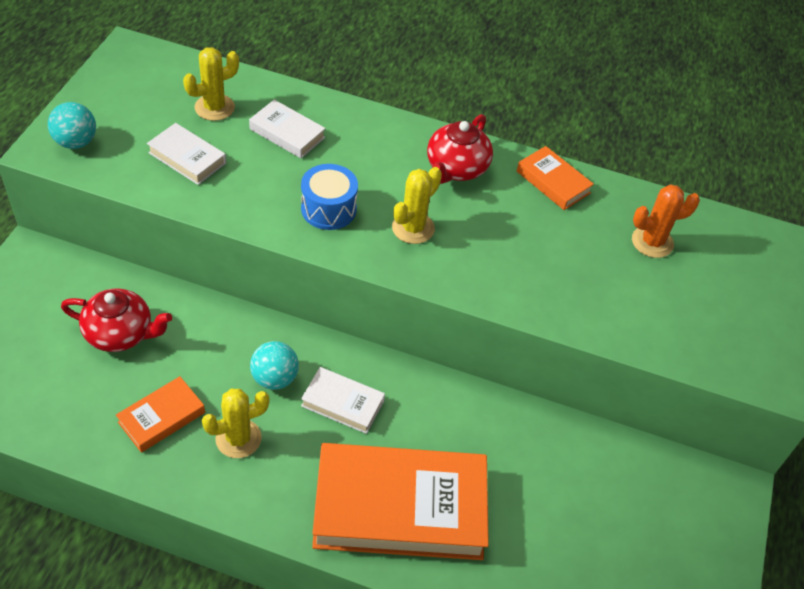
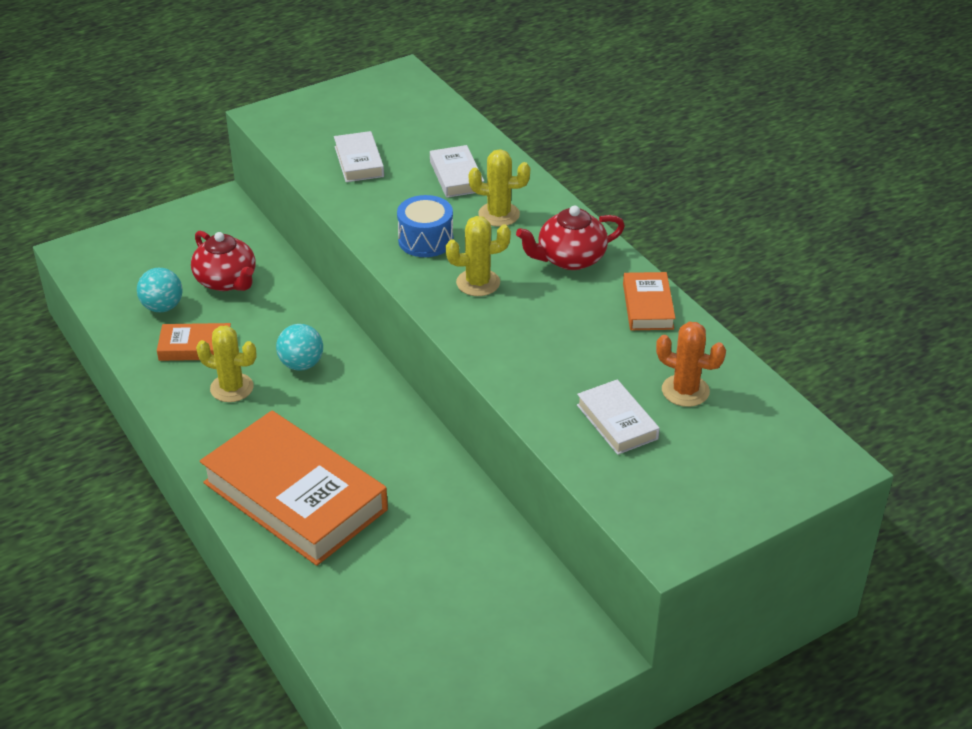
camera: 45 degrees right, 10 degrees down
turquoise ball [48,102,96,149] -> turquoise ball moved to [137,268,183,312]
yellow cactus [183,47,239,121] -> yellow cactus moved to [469,149,530,227]
white book [301,367,385,434] -> white book moved to [577,379,660,455]

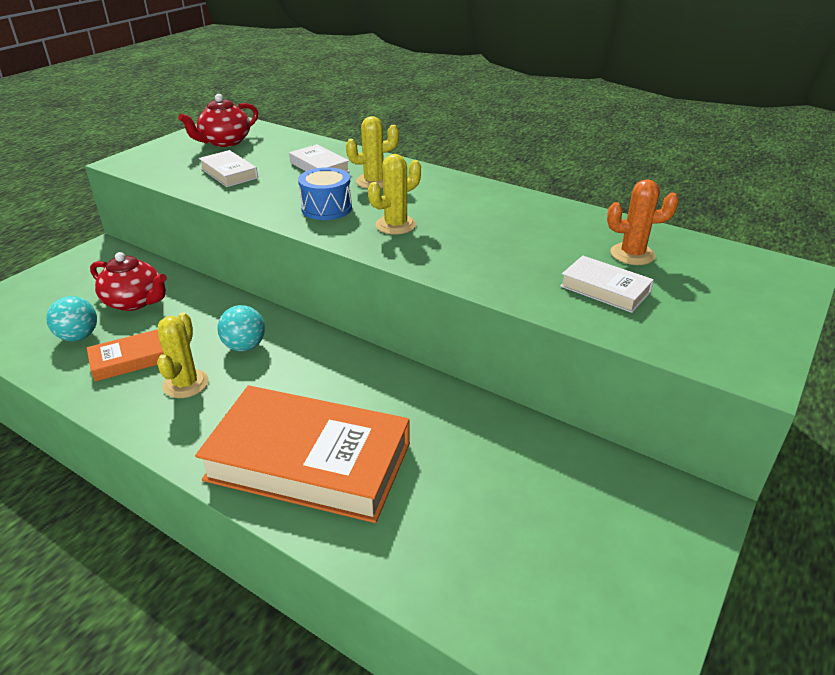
camera: 25 degrees left, 5 degrees down
yellow cactus [196,325,256,402] -> yellow cactus turned 75 degrees counterclockwise [157,312,209,398]
red teapot [516,205,625,270] -> red teapot moved to [178,94,258,147]
orange book [623,272,676,330] -> none

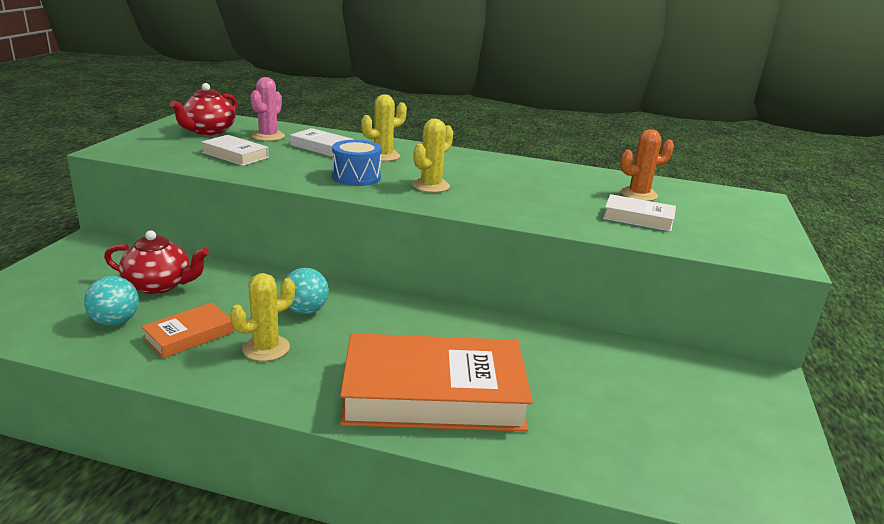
camera: 20 degrees left, 10 degrees down
yellow cactus [157,312,209,398] -> yellow cactus turned 60 degrees clockwise [230,273,295,361]
none -> pink cactus [250,77,285,141]

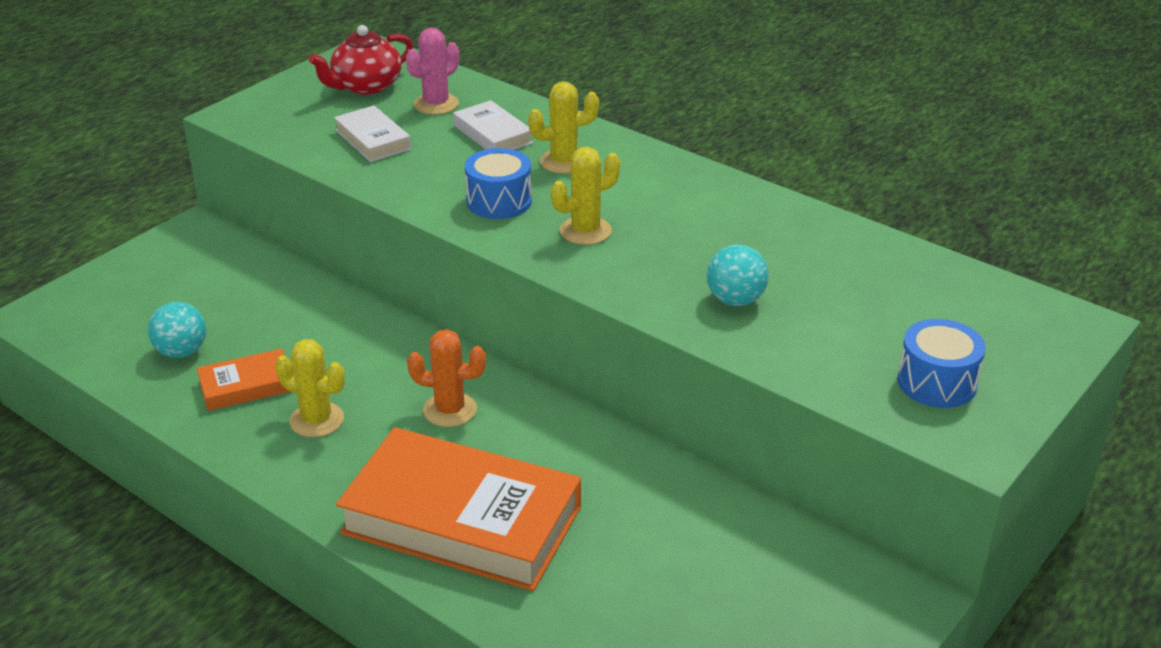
camera: 25 degrees right, 10 degrees up
red teapot [104,230,209,294] -> none
yellow cactus [230,273,295,361] -> yellow cactus turned 45 degrees clockwise [275,339,345,437]
turquoise ball [285,268,329,314] -> turquoise ball moved to [707,245,769,306]
white book [603,194,676,232] -> none
orange cactus [620,129,674,201] -> orange cactus moved to [407,329,486,427]
none -> blue drum [897,319,986,408]

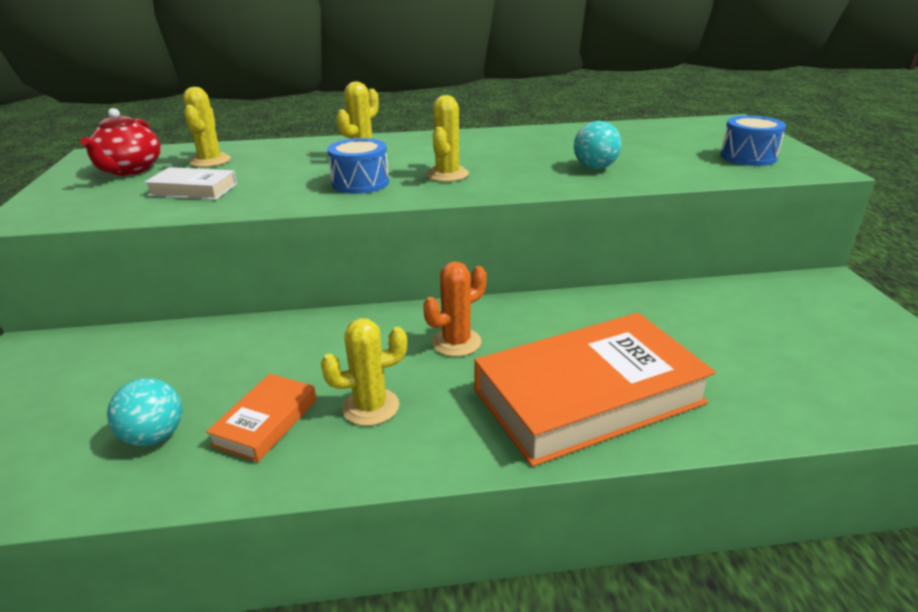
camera: 45 degrees left, 5 degrees down
pink cactus [406,28,459,115] -> yellow cactus [183,87,231,167]
white book [453,100,533,150] -> none

